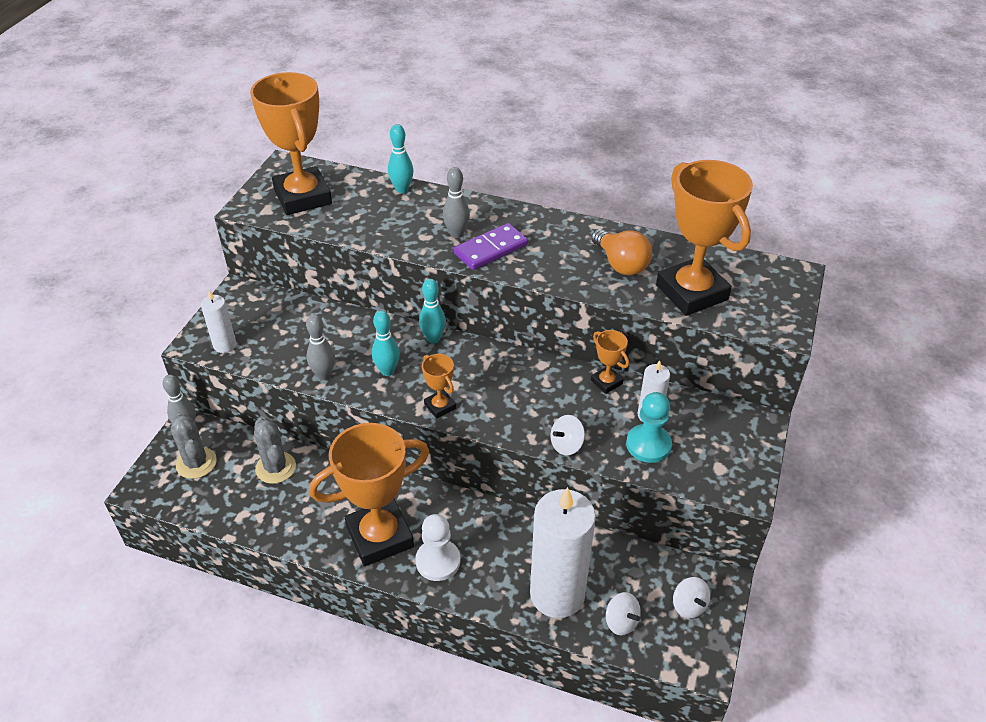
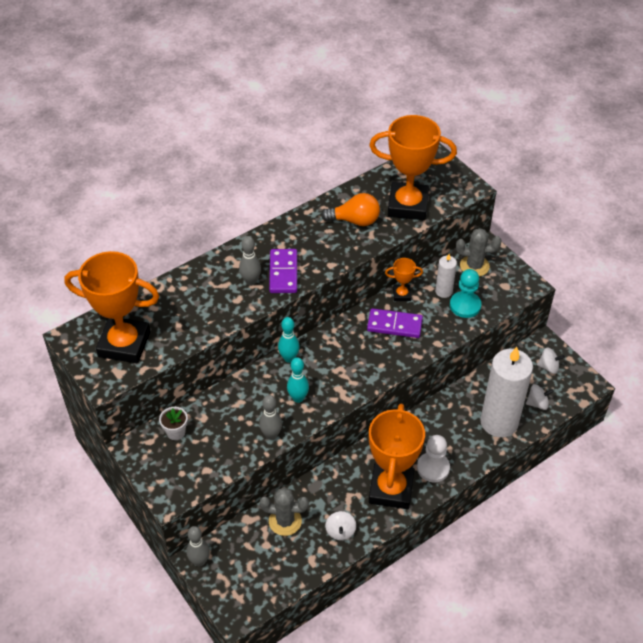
camera: 55 degrees left, 5 degrees up
grey cactus [171,414,217,479] -> grey cactus moved to [456,228,501,277]
white candle [201,290,236,353] -> none
turquoise bowling pin [388,124,413,193] -> none
orange trophy [422,354,456,419] -> none
white spinning top [550,415,585,456] -> white spinning top moved to [325,511,356,540]
none -> white flower pot [159,407,188,440]
none -> purple domino [367,308,423,338]

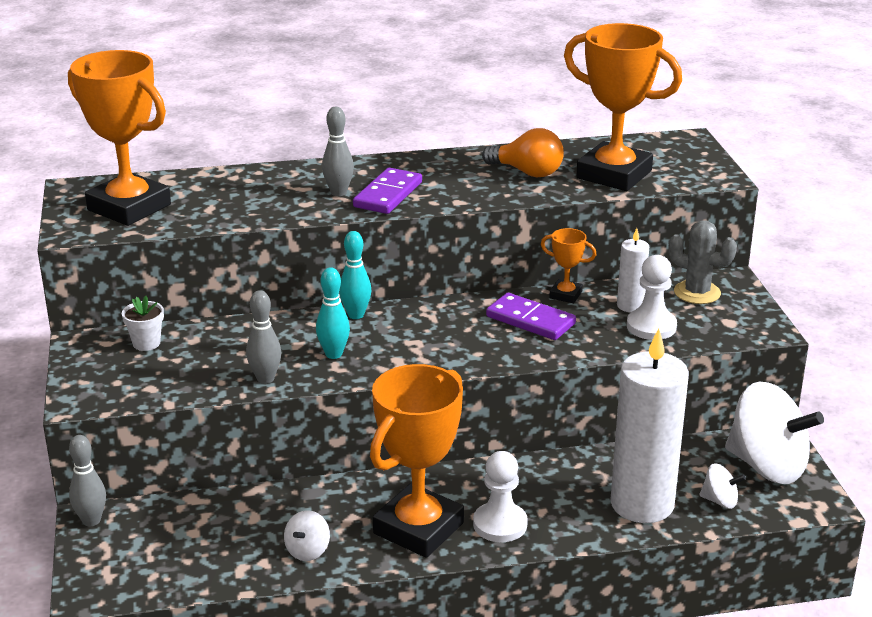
camera: 25 degrees right, 20 degrees down
grey cactus [260,488,309,536] -> none
turquoise pawn [450,269,481,318] -> white pawn [627,255,677,340]
white spinning top [537,348,565,374] -> white spinning top [725,381,824,484], size x2.26

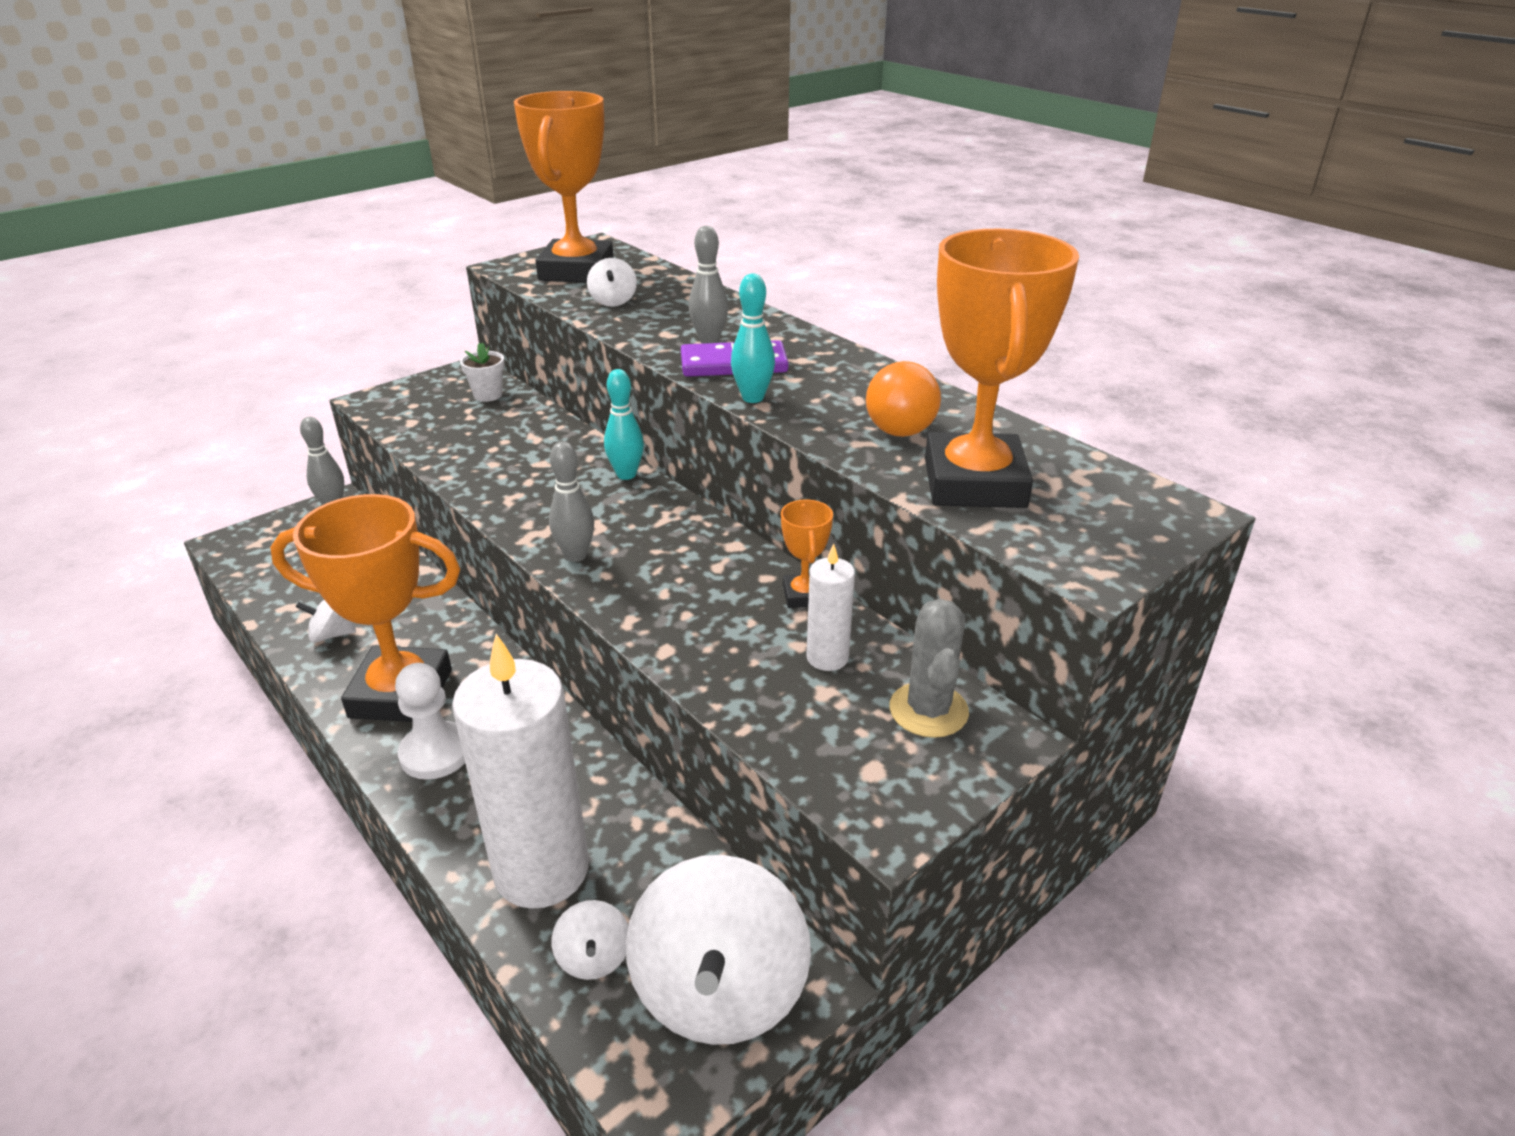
camera: 60 degrees right, 5 degrees up
grey bowling pin [246,290,281,384] -> grey bowling pin moved to [549,441,594,562]
turquoise bowling pin [316,267,350,359] -> turquoise bowling pin moved to [731,274,775,403]
purple domino [486,293,576,340] -> none
white pawn [627,255,677,340] -> none
none -> white spinning top [587,258,637,307]

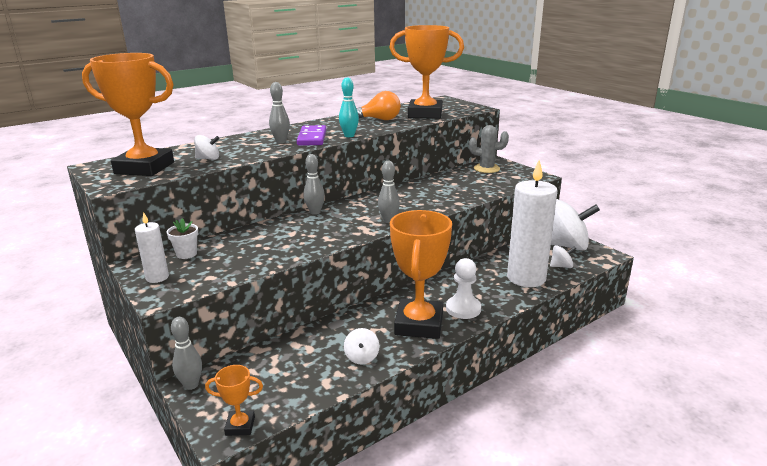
camera: 85 degrees left, 10 degrees down
turquoise bowling pin [604,369,644,480] -> grey bowling pin [303,154,325,215]
orange trophy [781,500,833,608] -> orange trophy moved to [205,365,263,436]
white candle [806,544,855,671] -> white candle moved to [135,212,169,283]

